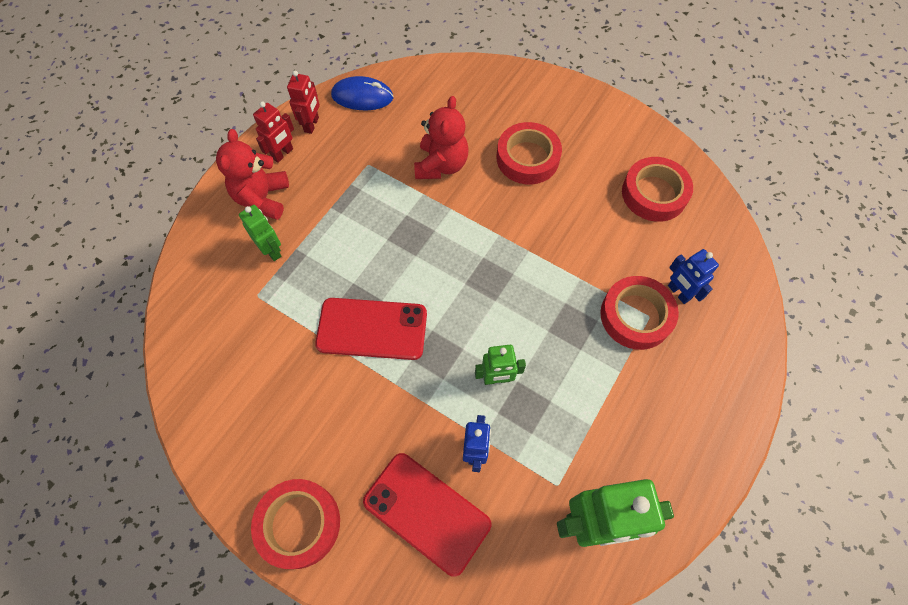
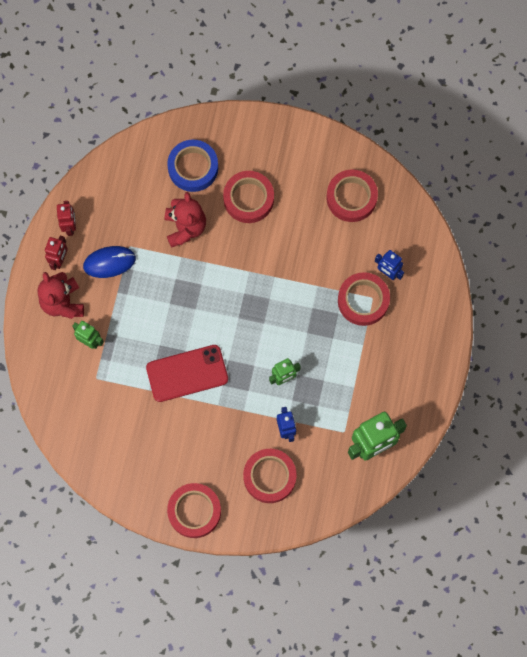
camera: 20 degrees left, 10 degrees up
blue mouse [331,76,393,110] -> blue mouse moved to [83,246,136,278]
red phone [363,453,491,577] -> red tape [243,449,297,503]
none -> blue tape [167,140,218,192]

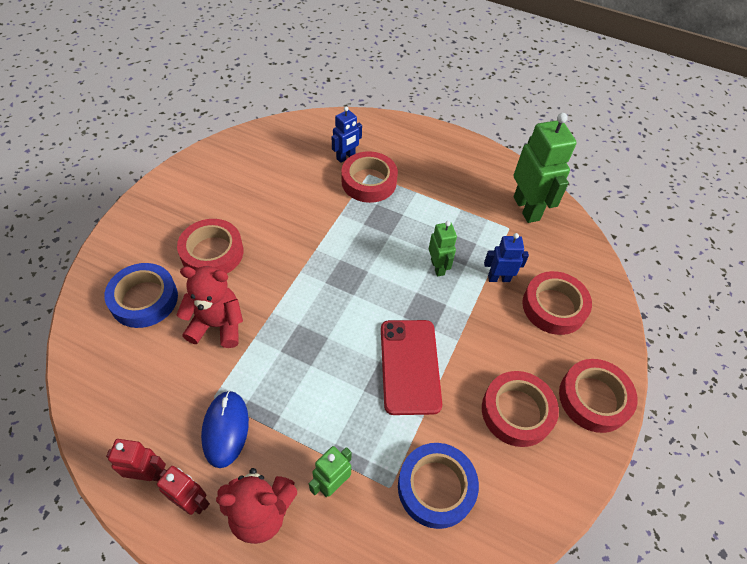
camera: 80 degrees left, 20 degrees down
red tape [327,170,378,222] -> red tape moved to [482,371,559,447]
none -> blue tape [398,443,479,529]

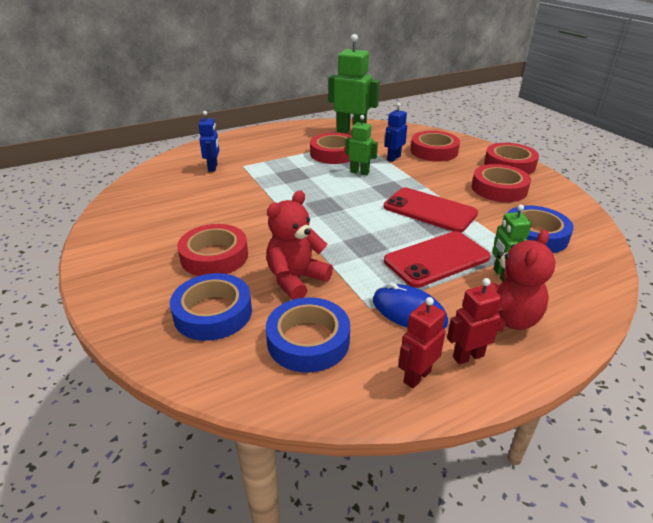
camera: 50 degrees left, 20 degrees down
red tape [341,151,398,203] -> red tape moved to [310,133,352,164]
none -> blue tape [266,297,350,373]
none -> red phone [384,231,491,288]

